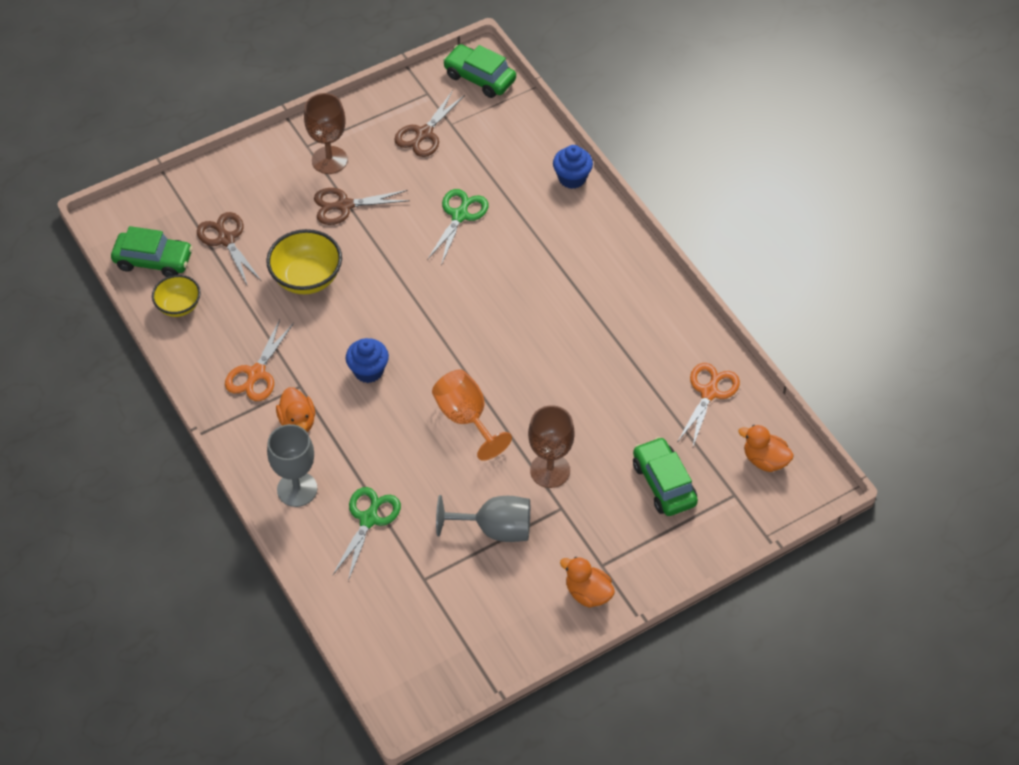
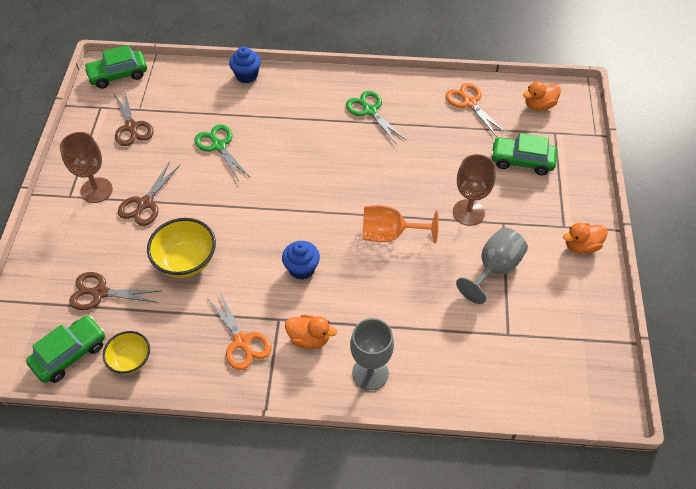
camera: 55 degrees left, 0 degrees up
green scissors [332,487,401,581] -> green scissors moved to [346,91,406,145]

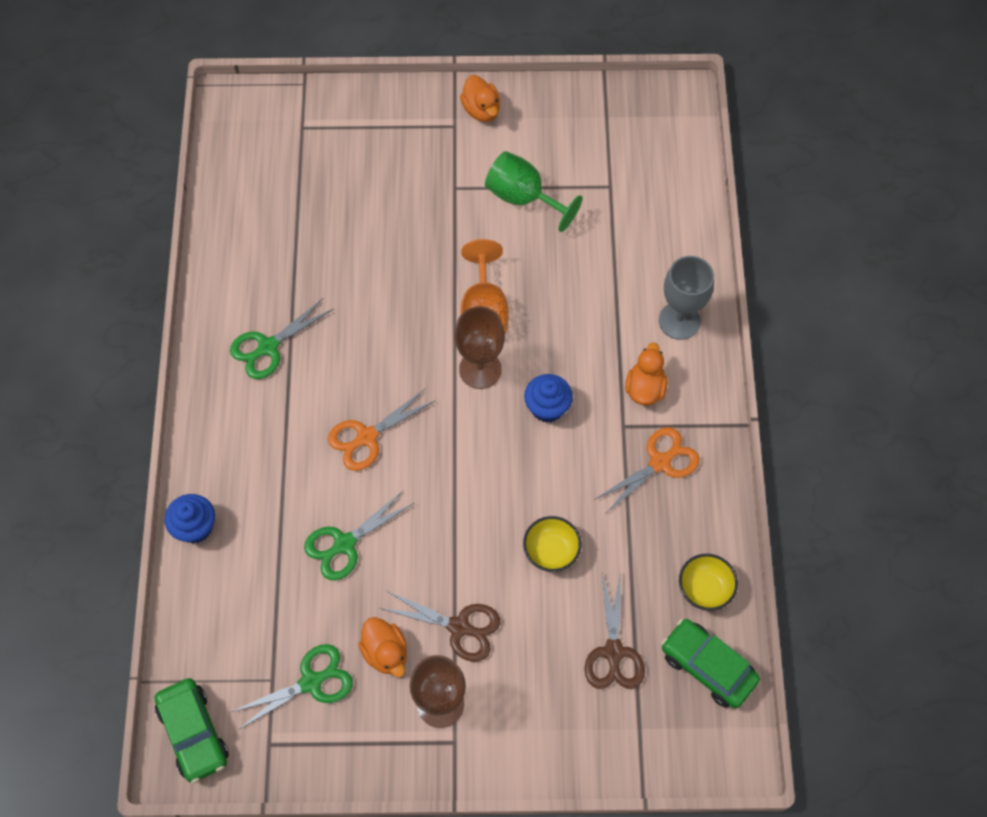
camera: 95 degrees left, 10 degrees up
brown scissors [114,92,154,146] -> green scissors [231,644,353,730]
yellow bowl [147,218,216,278] -> yellow bowl [523,516,581,572], size x0.64
orange scissors [446,83,506,137] -> orange scissors moved to [328,388,435,471]
brown goblet [453,154,496,226] -> brown goblet moved to [455,306,505,389]
grey goblet [456,228,528,304] -> green goblet [485,151,583,232]
green car [491,133,557,175] -> none
orange duck [523,81,561,111] -> orange duck moved to [358,617,407,678]

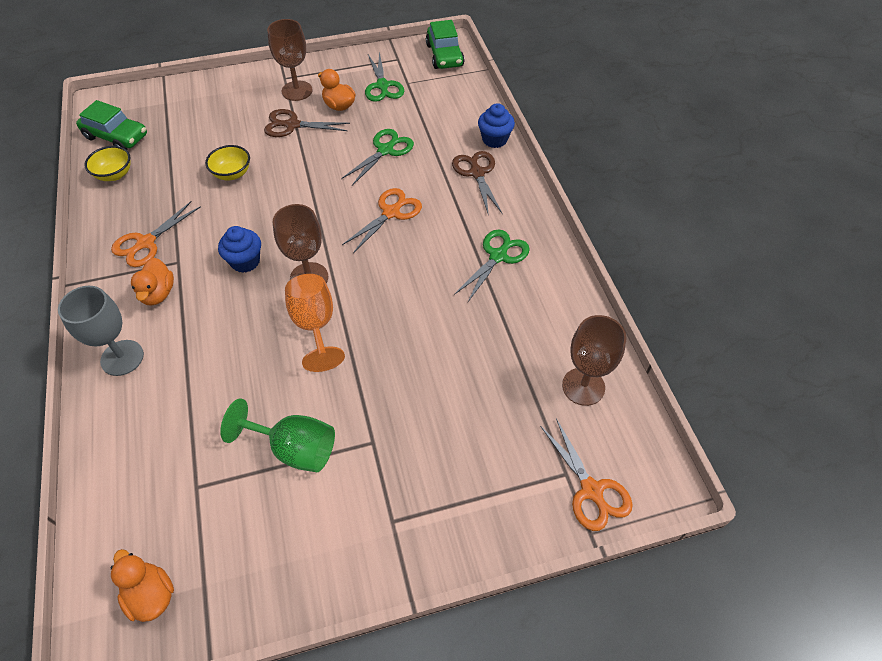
camera: 165 degrees right, 10 degrees down
green car [155,678,229,783] -> green car turned 150 degrees counterclockwise [426,20,465,69]
green scissors [231,644,353,730] -> green scissors turned 60 degrees counterclockwise [365,51,404,102]
orange duck [460,75,500,122] -> orange duck moved to [111,549,174,622]
brown scissors [584,573,645,689] -> brown scissors moved to [452,151,502,216]
none -> orange scissors [540,418,633,531]
none -> brown goblet [562,315,627,406]

